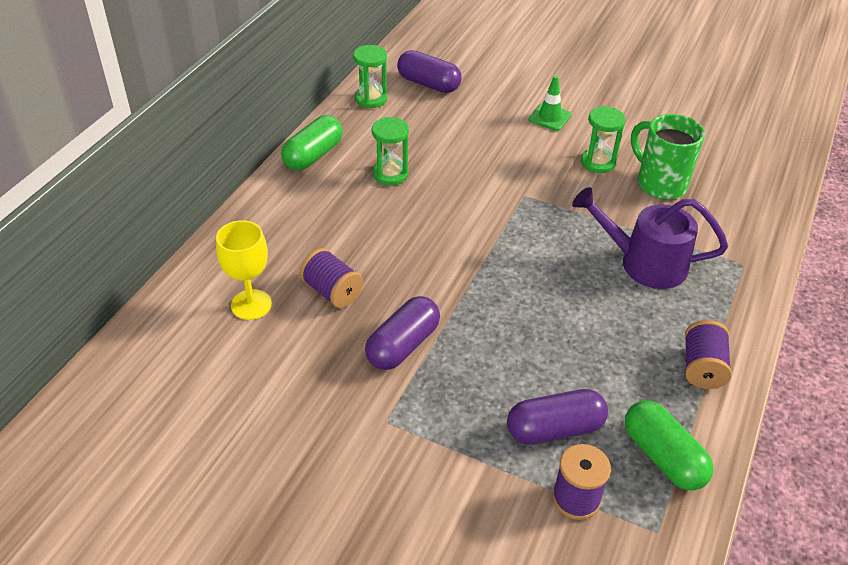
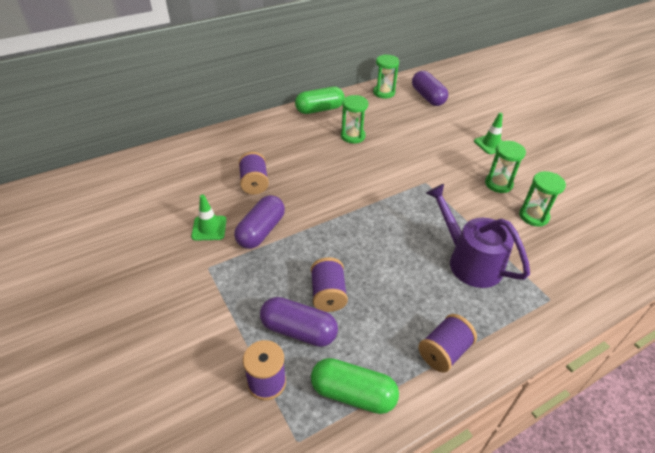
camera: 35 degrees right, 0 degrees up
yellow goblet [216,220,272,320] -> none
purple capsule [365,296,440,370] -> purple capsule turned 45 degrees counterclockwise [234,195,285,249]
green capsule [625,400,714,491] -> green capsule turned 75 degrees counterclockwise [311,358,399,414]
green mug [631,114,705,199] -> green hourglass [519,171,566,227]
none -> green traffic cone [191,194,226,241]
none -> purple spool [311,257,348,312]

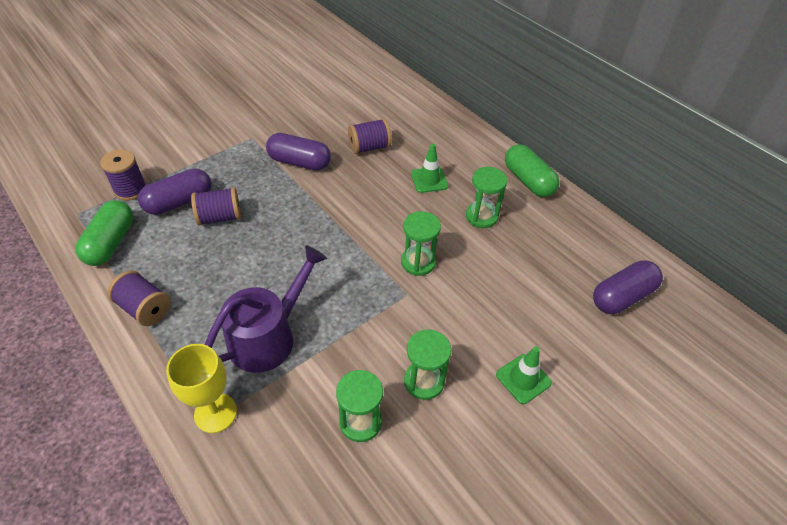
camera: 80 degrees right, 5 degrees up
green traffic cone [191,194,226,241] -> green traffic cone moved to [411,144,448,193]
purple capsule [260,297,338,347] -> purple capsule turned 45 degrees clockwise [138,168,212,215]
green hourglass [373,54,399,99] -> green hourglass moved to [401,211,441,276]
none -> yellow goblet [166,344,237,433]

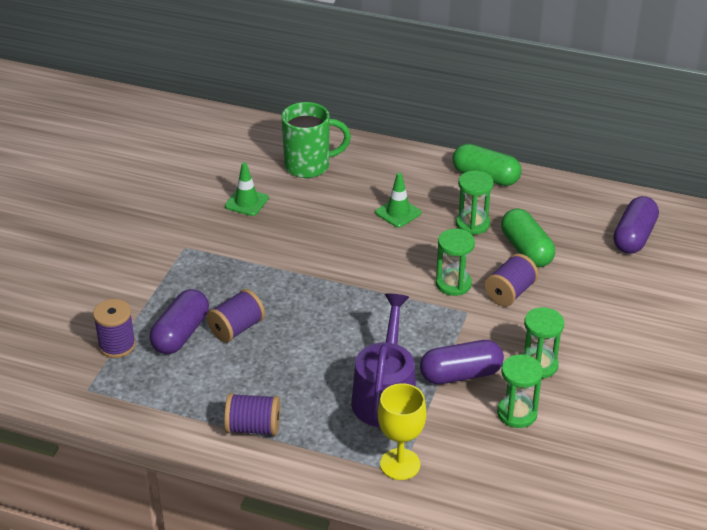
camera: 30 degrees left, 10 degrees down
green capsule [76,200,133,266] -> green capsule moved to [501,208,555,267]
purple capsule [266,133,331,171] -> purple capsule moved to [420,340,504,384]
purple spool [348,118,392,154] -> purple spool moved to [484,254,538,306]
green traffic cone [496,346,552,404] -> green traffic cone moved to [225,162,269,216]
none -> green mug [281,102,351,178]

